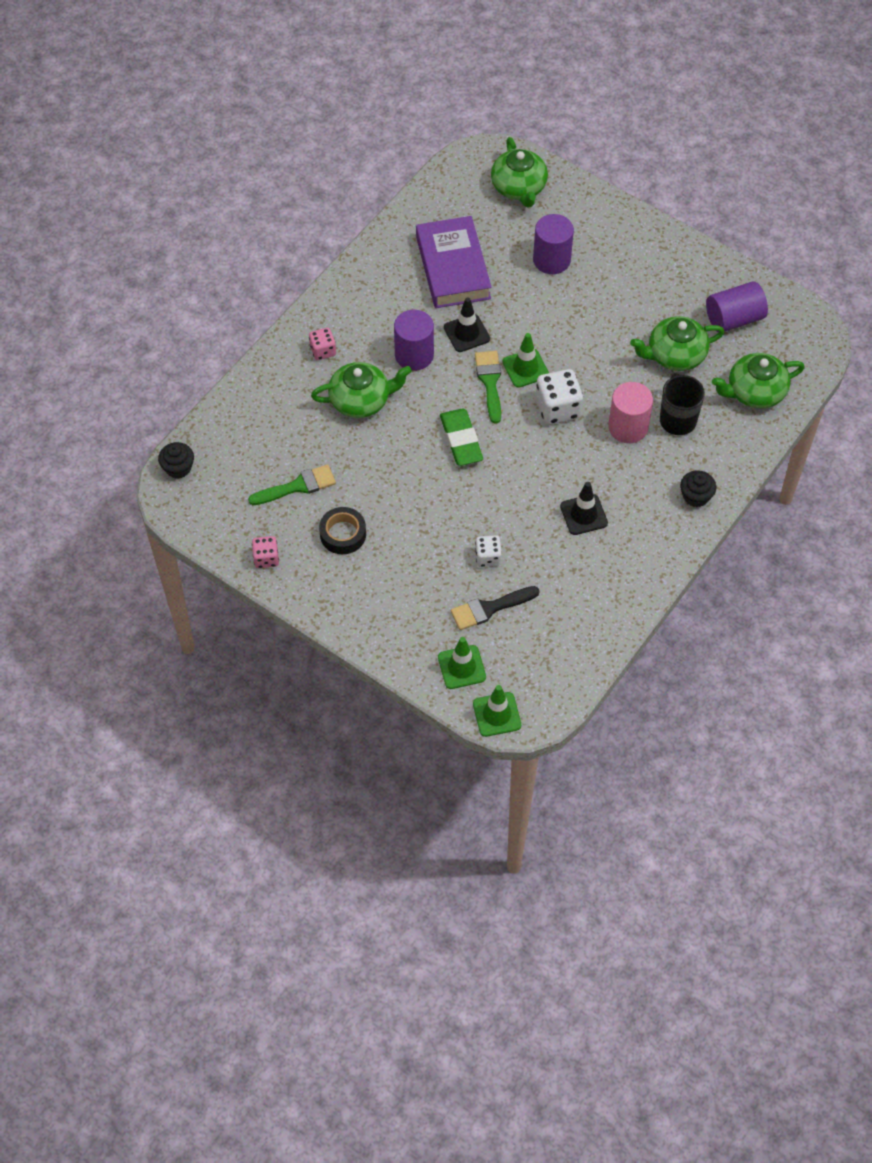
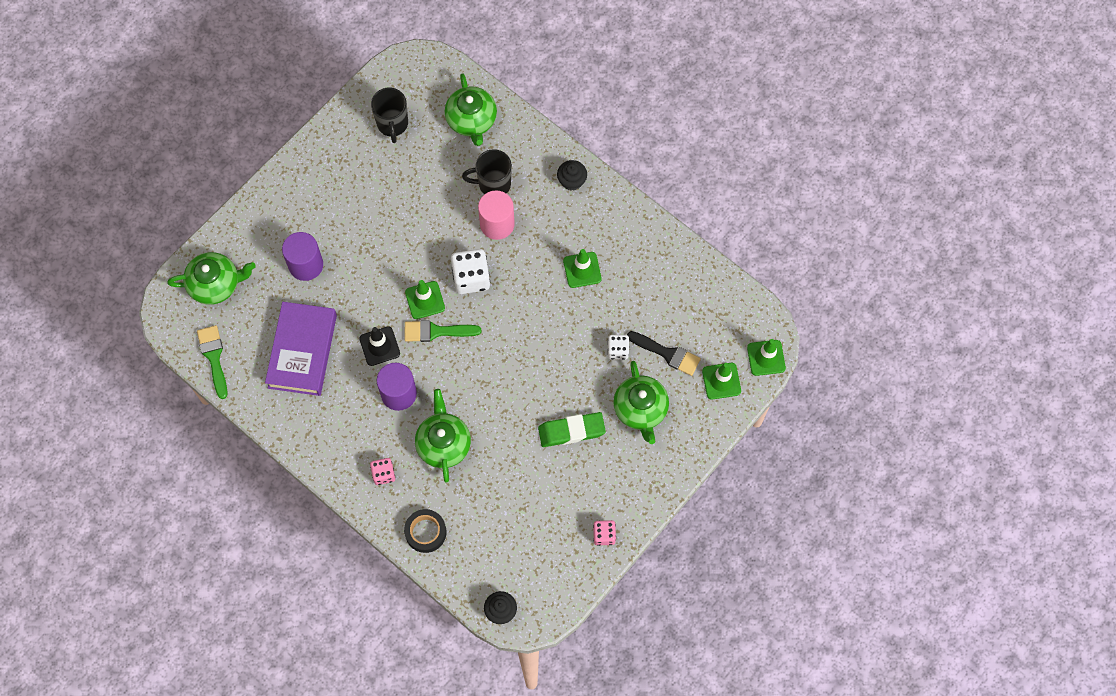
camera: 85 degrees left, 10 degrees up
green brush [248,464,336,505] -> green brush moved to [197,325,228,399]
black tape [319,507,366,554] -> black tape moved to [404,509,446,553]
purple book [416,216,492,308] -> purple book turned 75 degrees counterclockwise [265,302,337,396]
green eraser [440,409,483,466] -> green eraser moved to [538,412,606,447]
black brush [451,586,540,630] -> black brush turned 45 degrees counterclockwise [627,331,701,376]
black traffic cone [560,482,608,535] -> green traffic cone [563,249,602,288]
green teapot [630,316,724,371] -> green teapot moved to [613,361,669,444]
purple cylinder [706,281,768,332] -> black mug [371,88,408,143]

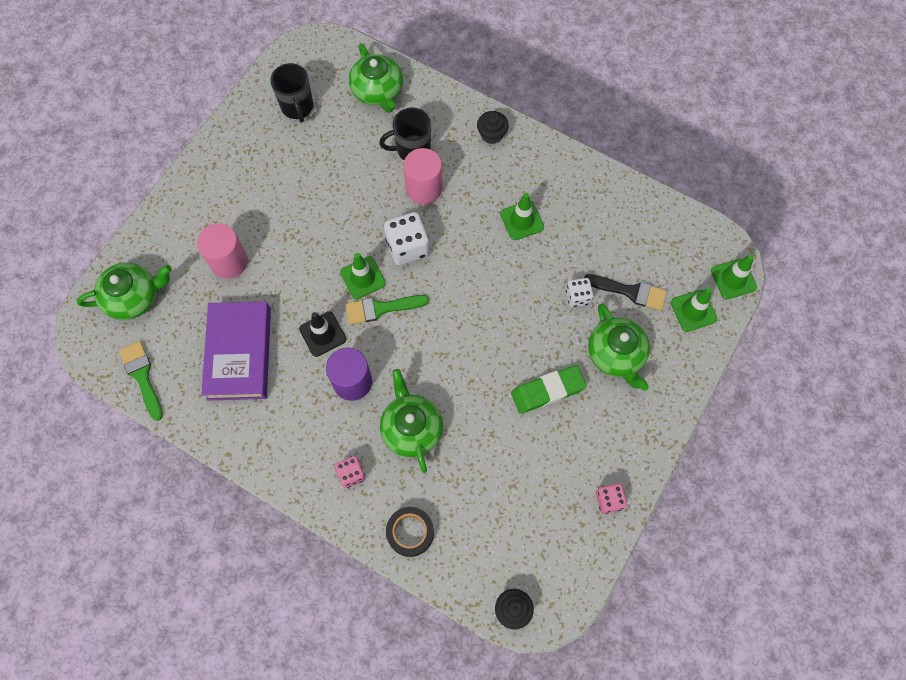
camera: 10 degrees left, 0 degrees up
purple cylinder [282,232,323,281] -> pink cylinder [197,224,248,279]

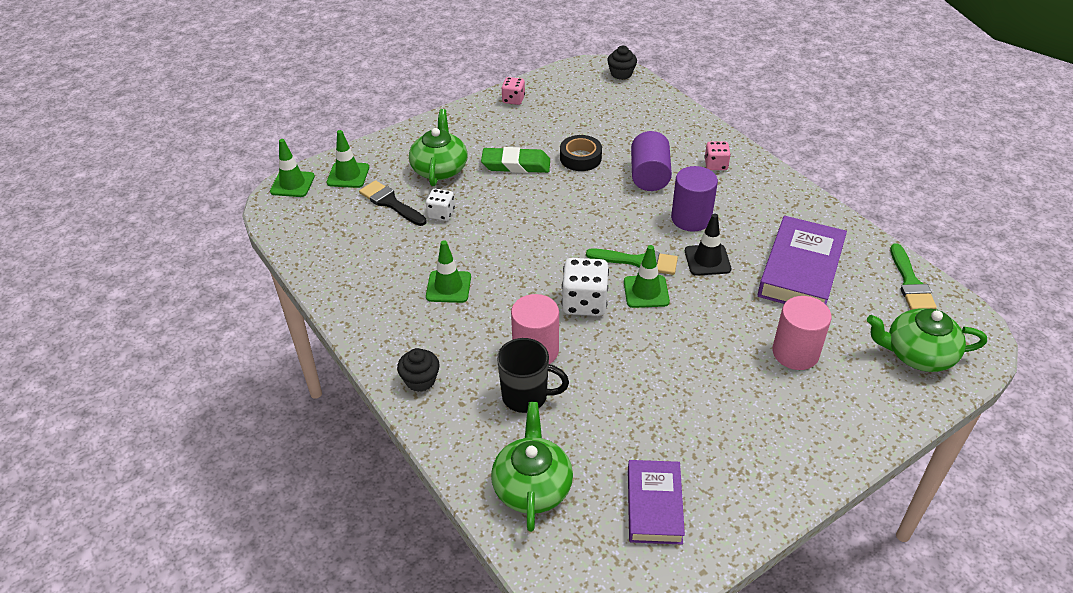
camera: 155 degrees left, 25 degrees down
black mug [270,63,313,123] -> purple book [628,460,685,545]
green teapot [380,369,443,473] -> purple cylinder [631,131,672,191]
black tape [386,507,434,557] -> black tape moved to [560,135,602,171]

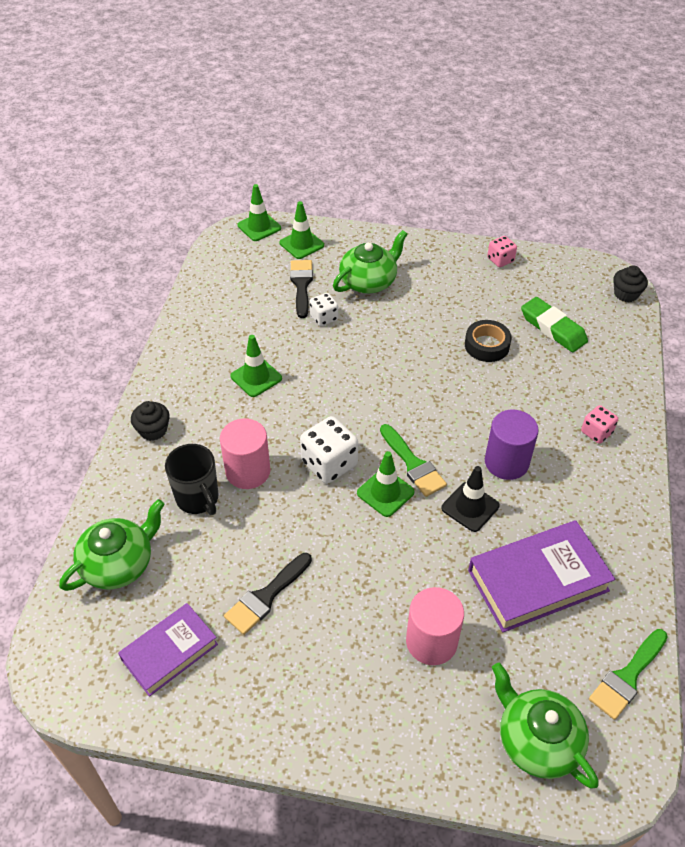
camera: 45 degrees right, 5 degrees up
green eraser [481,147,550,173] -> green eraser moved to [521,297,588,352]
purple cylinder [631,131,672,191] -> none
none -> black brush [224,553,312,635]

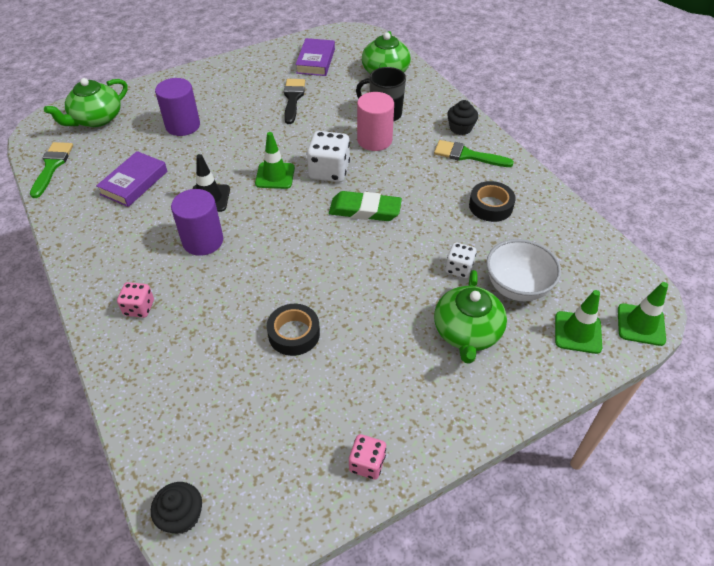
camera: 140 degrees right, 0 degrees up
green traffic cone [230,335,282,397] -> none
black brush [290,260,313,318] -> white bowl [486,239,561,301]
green brush [380,424,447,497] -> green brush moved to [434,140,514,167]
pink cylinder [406,587,464,665] -> purple cylinder [155,78,200,136]
purple book [468,520,615,632] -> purple book [96,151,167,207], size x0.65
green teapot [492,663,598,789] -> green teapot turned 120 degrees clockwise [44,78,128,127]
green eraser [521,297,588,352] -> green eraser moved to [329,191,402,221]
none -> black tape [469,181,516,222]

